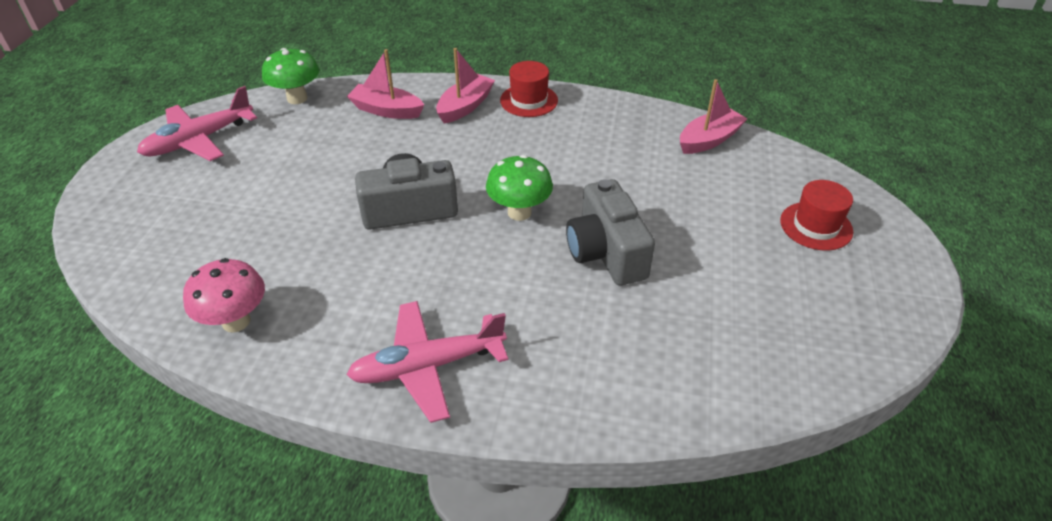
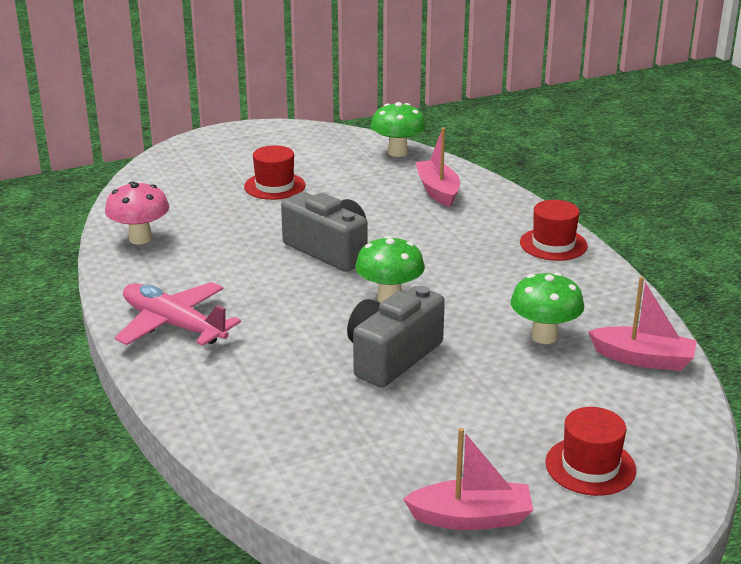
camera: 55 degrees right, 15 degrees down
pink plane [137,86,257,161] -> none
pink boat [436,48,495,124] -> pink boat moved to [403,428,533,530]
none -> red hat [244,145,305,200]
none -> green mushroom [510,272,584,344]

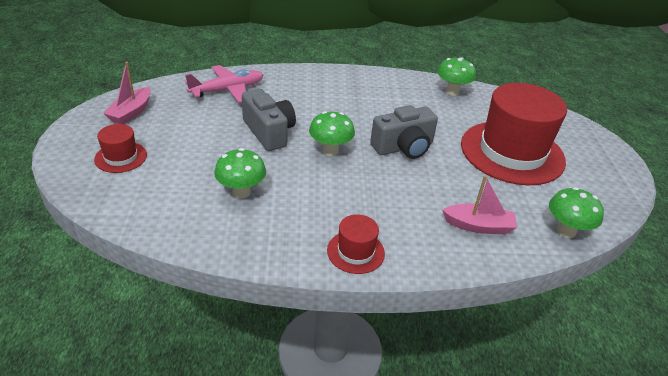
camera: 110 degrees right, 10 degrees up
pink mushroom [105,182,169,244] -> green mushroom [437,57,476,96]
pink plane [115,282,241,346] -> pink plane moved to [185,65,263,103]
red hat [244,145,305,200] -> red hat [461,83,567,185], size x2.25
pink boat [588,277,697,371] -> none

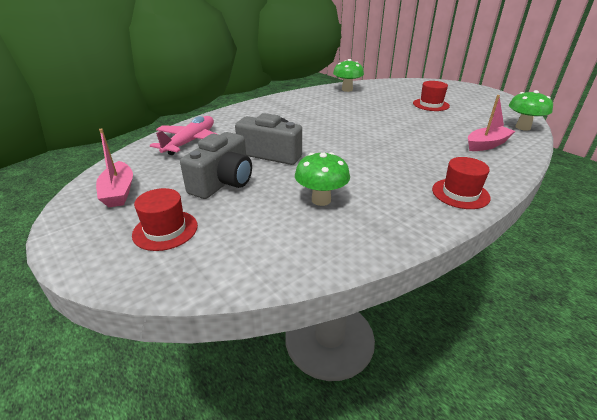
camera: 35 degrees left, 5 degrees down
green mushroom [309,111,355,156] -> none
grey camera [370,105,438,159] -> grey camera moved to [180,132,252,199]
red hat [461,83,567,185] -> red hat [413,81,450,111], size x0.45

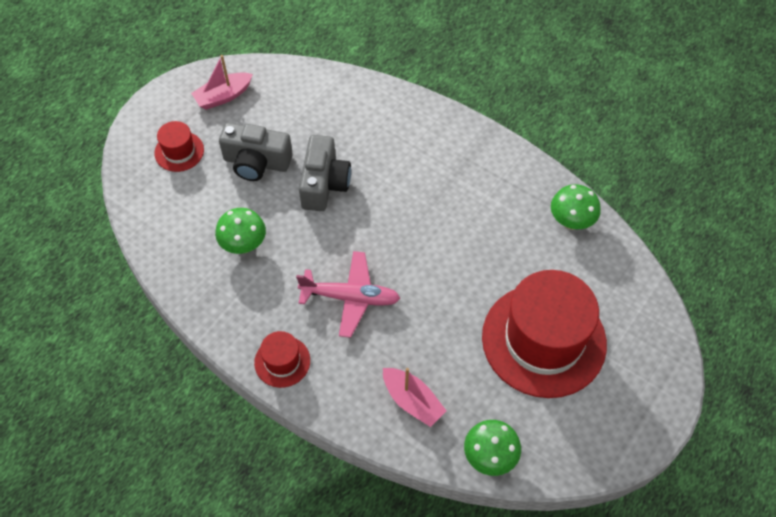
camera: 75 degrees right, 25 degrees up
pink plane [150,116,219,155] -> pink plane moved to [296,251,400,338]
red hat [413,81,450,111] -> red hat [482,270,607,398], size x2.25

